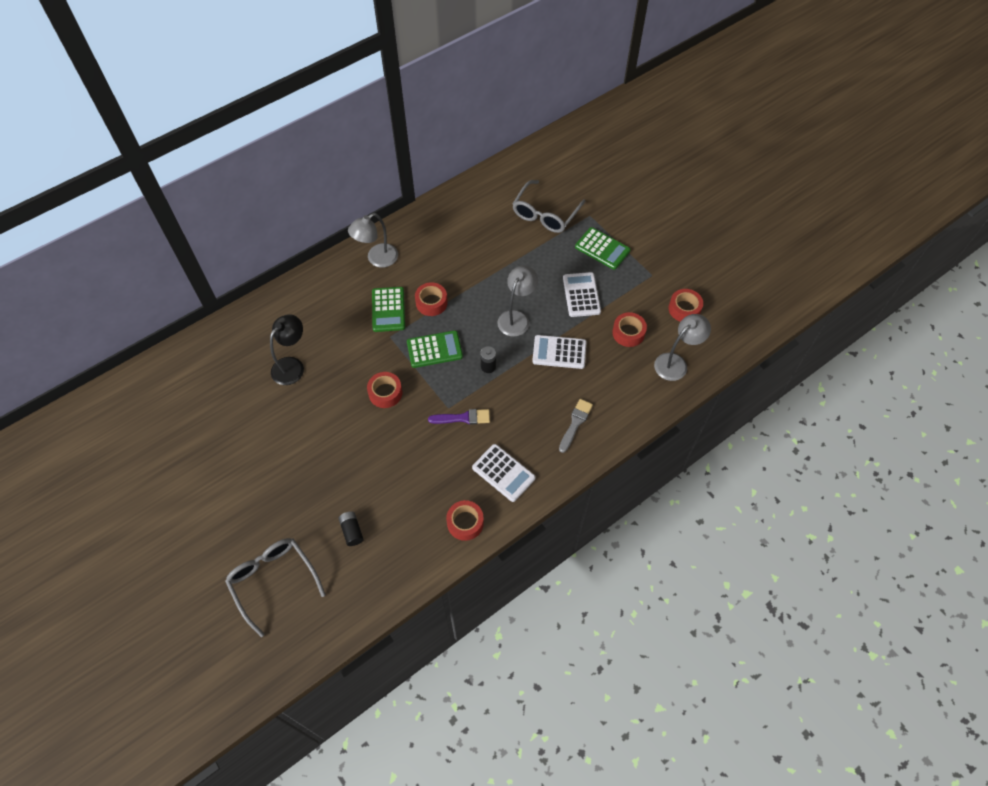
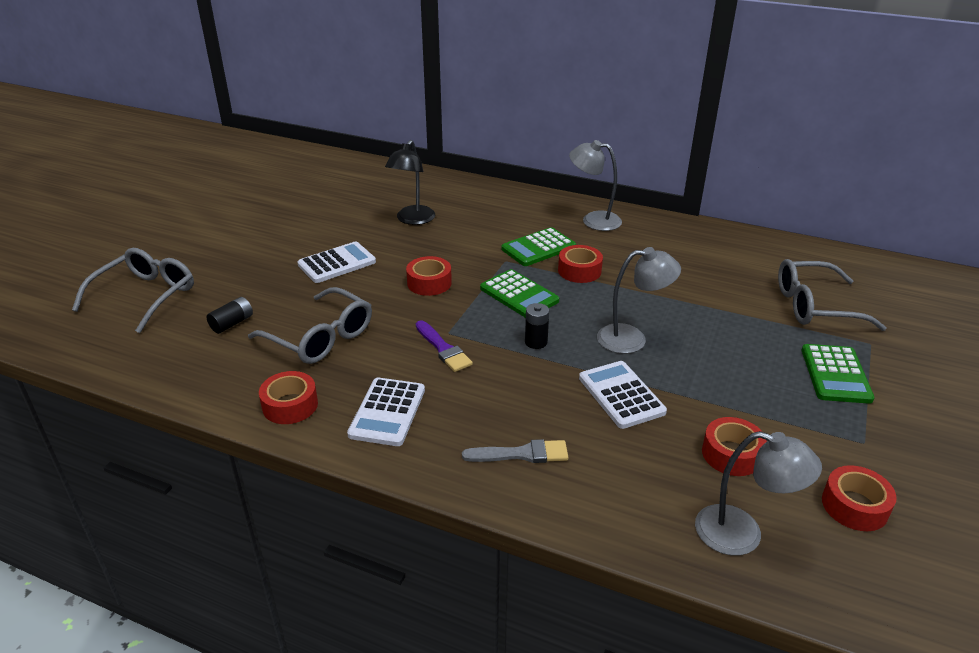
camera: 60 degrees right, 25 degrees down
black lamp [270,314,304,385] -> black lamp turned 105 degrees clockwise [385,140,435,225]
white calculator [563,272,601,317] -> white calculator moved to [298,242,376,283]
none -> grey glasses [248,287,372,364]

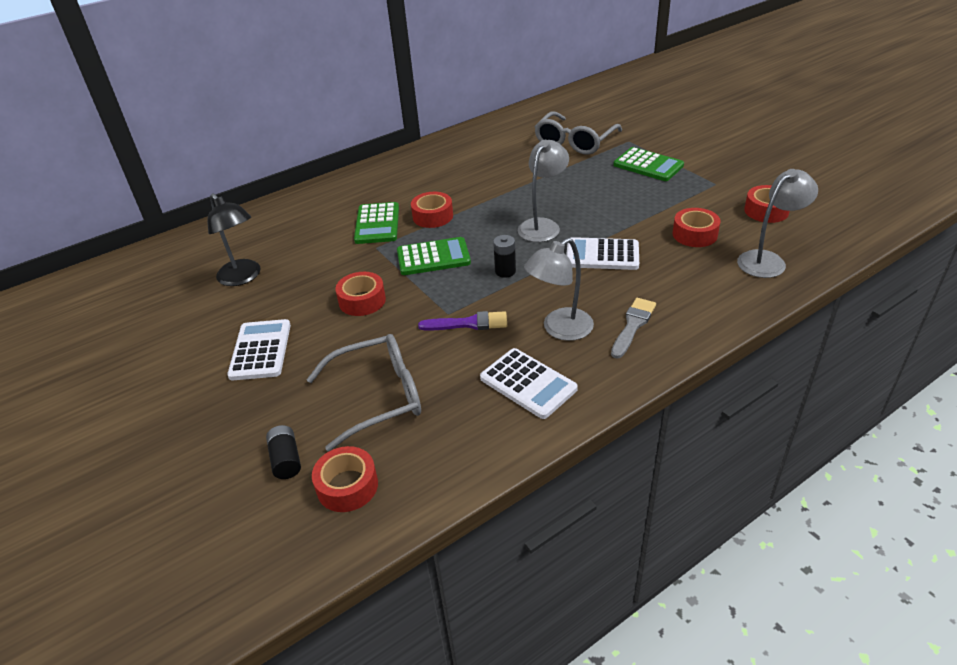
camera: 55 degrees left, 5 degrees up
grey glasses [72,248,194,333] -> none
red tape [259,371,318,424] -> red tape moved to [312,446,378,512]
grey lamp [569,140,622,231] -> grey lamp moved to [524,238,594,341]

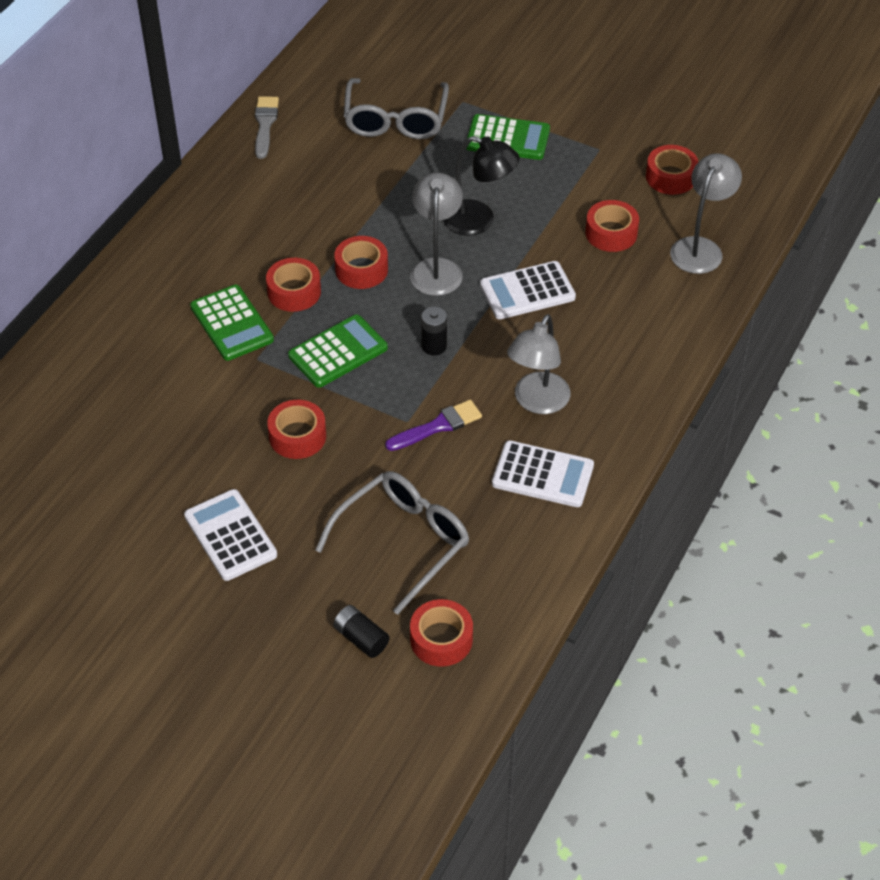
camera: 30 degrees left, 10 degrees up
black lamp [207,193,260,286] -> black lamp moved to [443,136,520,236]
grey brush [611,298,656,359] -> grey brush moved to [255,96,279,159]
none -> red tape [334,236,388,289]

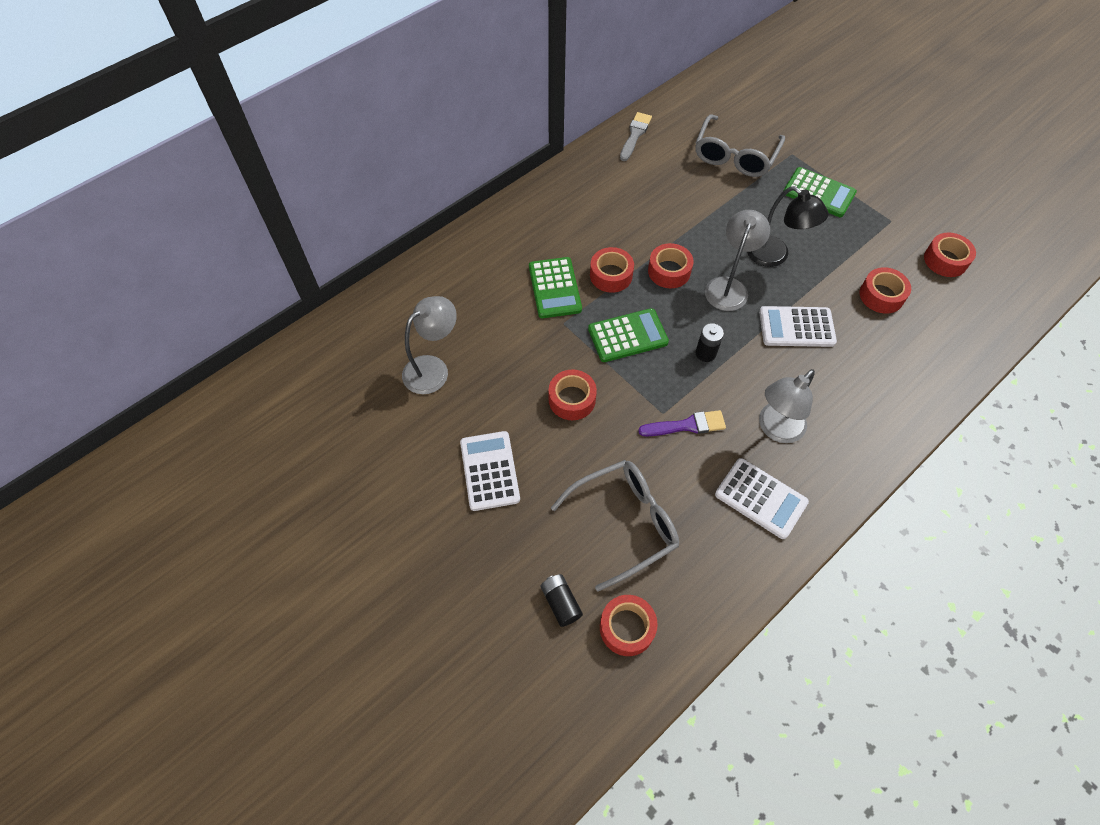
camera: 20 degrees right, 10 degrees up
grey lamp [670,153,742,274] -> grey lamp moved to [402,296,457,394]

